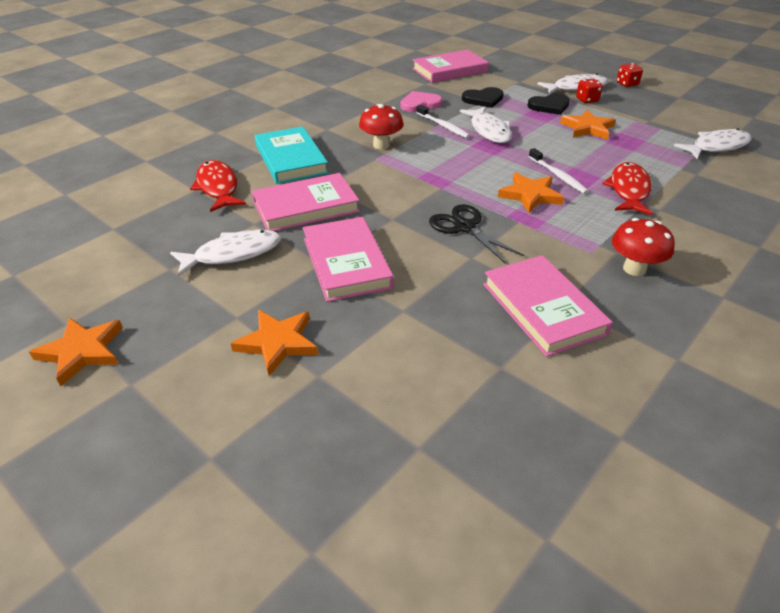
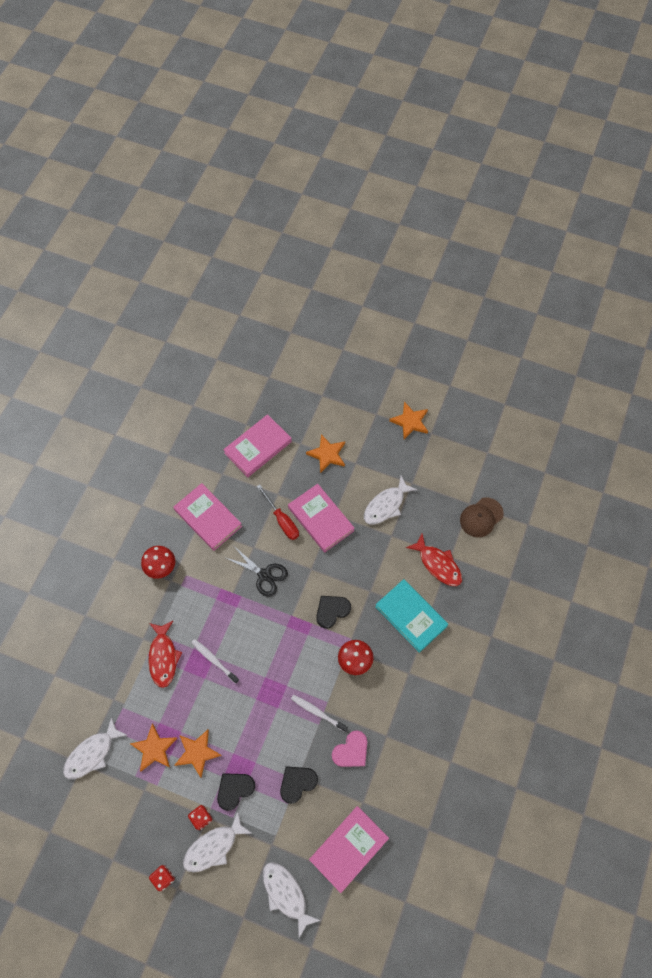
camera: 160 degrees right, 25 degrees up
pink book [252,173,360,231] -> pink book moved to [223,414,292,477]
white fish [460,106,512,143] -> white fish moved to [263,862,321,938]
orange star [498,172,564,213] -> orange star moved to [130,723,177,771]
none -> red screwdriver [257,484,299,540]
none -> black heart [316,596,351,628]
none -> brown cap [460,497,504,537]

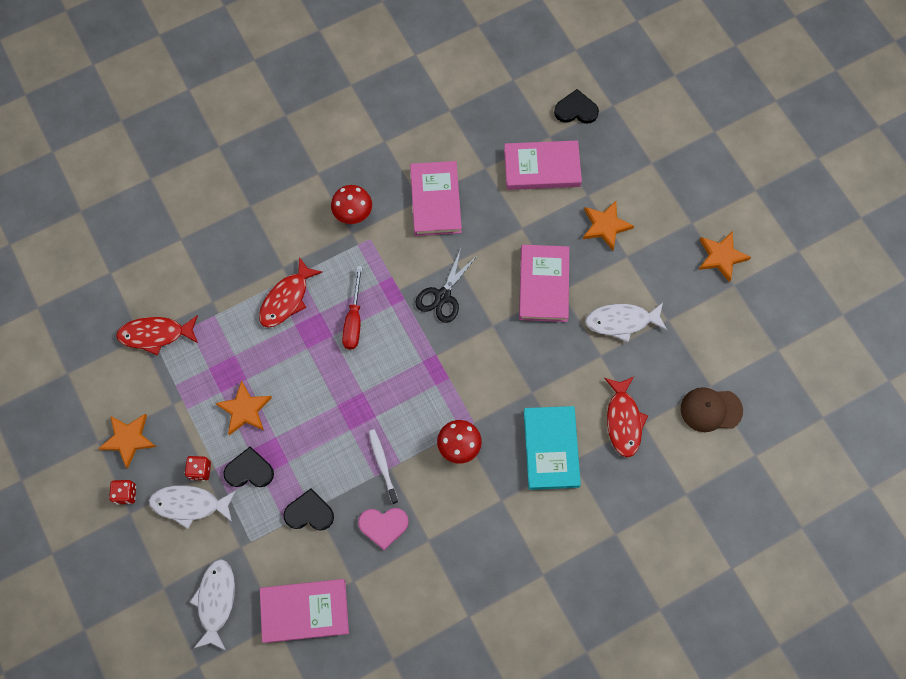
camera: 40 degrees right, 5 degrees up
white fish [63,717,127,779] -> red fish [116,315,198,355]
orange star [130,723,177,771] -> orange star moved to [98,414,156,468]
white toothbrush [191,639,239,684] -> none
black scissors [224,546,288,597] -> black scissors turned 45 degrees clockwise [415,249,478,323]
red screwdriver [257,484,299,540] -> red screwdriver moved to [342,266,363,349]
black heart [316,596,351,628] -> black heart moved to [554,89,599,124]

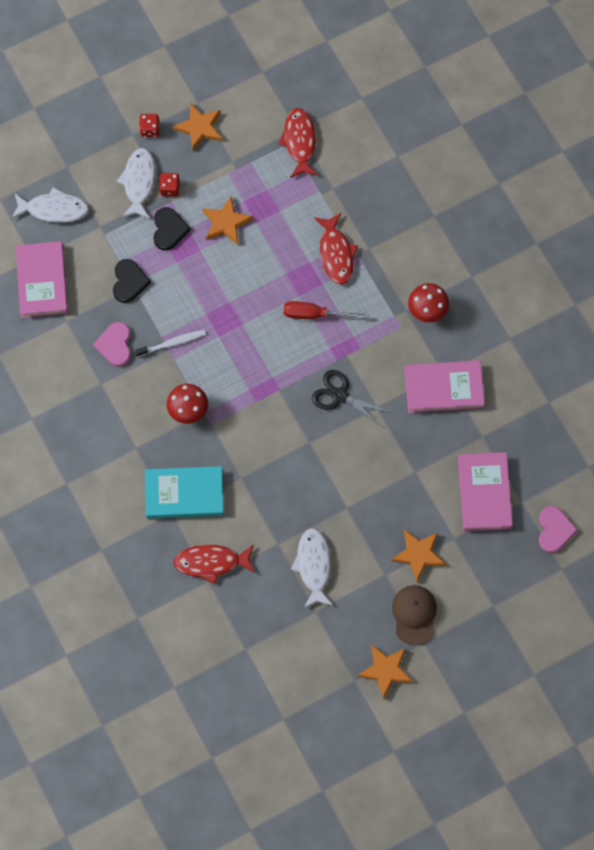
camera: 90 degrees right, 0 degrees up
red fish [259,257,322,328] -> red fish turned 135 degrees counterclockwise [314,213,358,284]
pink book [519,245,569,322] -> none
black heart [554,89,599,124] -> pink heart [539,506,578,553]
brown cap [681,387,743,432] -> brown cap moved to [392,585,437,646]

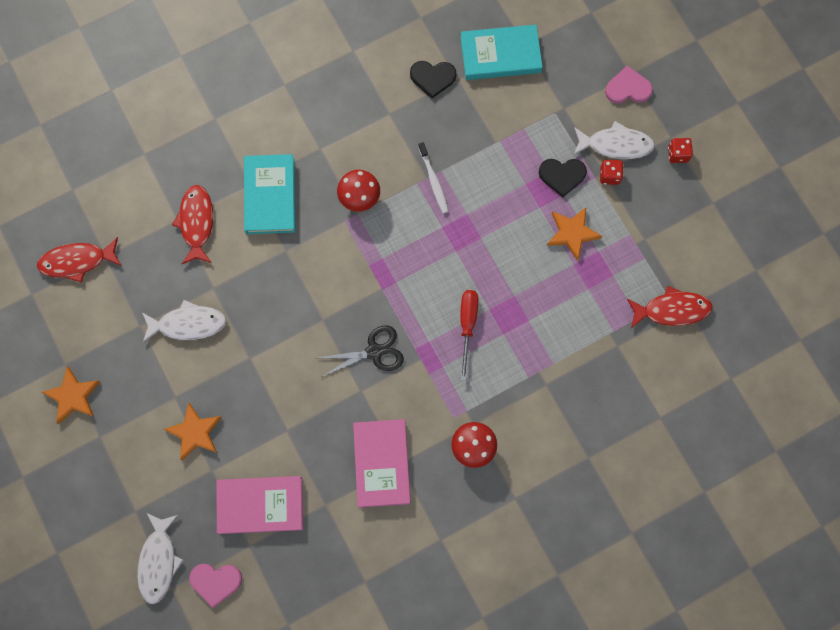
camera: 90 degrees right, 5 degrees up
white fish [12,187,89,223] -> white fish moved to [137,513,184,604]
pink book [16,241,68,318] -> turquoise book [460,25,543,80]
pink heart [93,322,131,367] -> pink heart moved to [605,66,653,103]
black heart [113,259,151,303] -> black heart moved to [410,61,457,99]
orange star [173,103,222,151] -> none
black scissors [312,370,393,428] -> black scissors turned 45 degrees clockwise [318,325,404,377]
red fish [314,213,358,284] -> red fish moved to [37,237,122,283]
brown cap [392,585,437,646] -> none

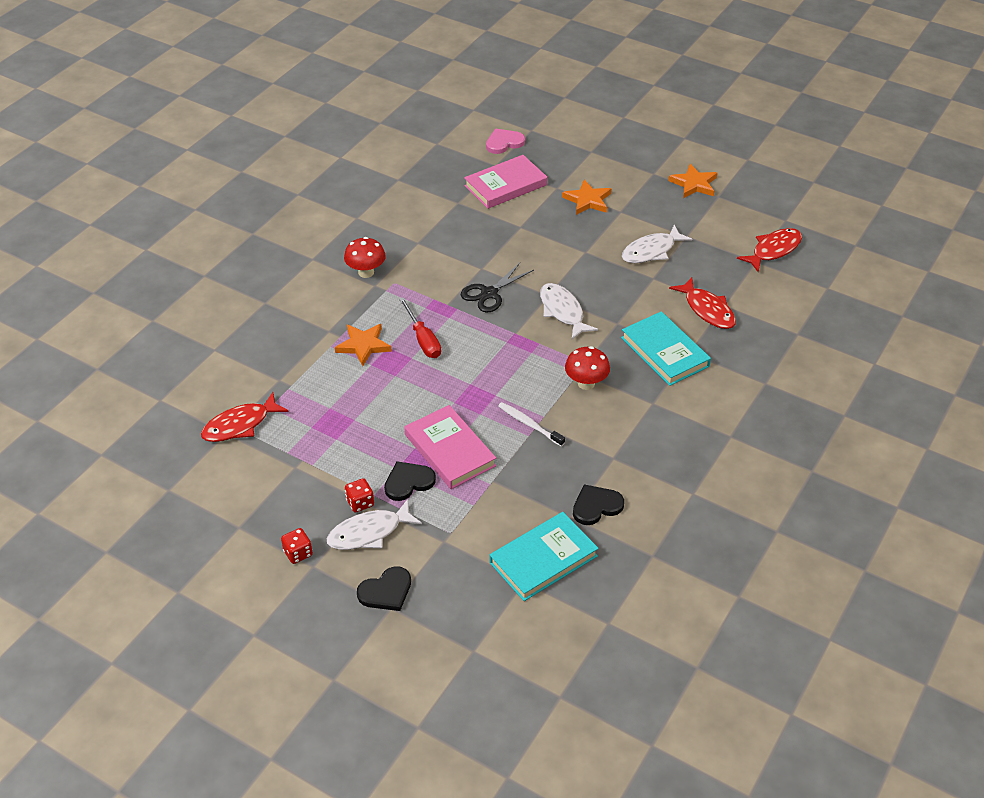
camera: 150 degrees right, 30 degrees down
white fish [137,513,184,604] -> white fish moved to [540,283,598,339]
pink book [353,419,411,508] -> pink book moved to [404,405,496,489]
orange star [547,207,602,261] -> orange star moved to [335,324,392,366]
pink heart [605,66,653,103] -> black heart [357,566,411,611]

